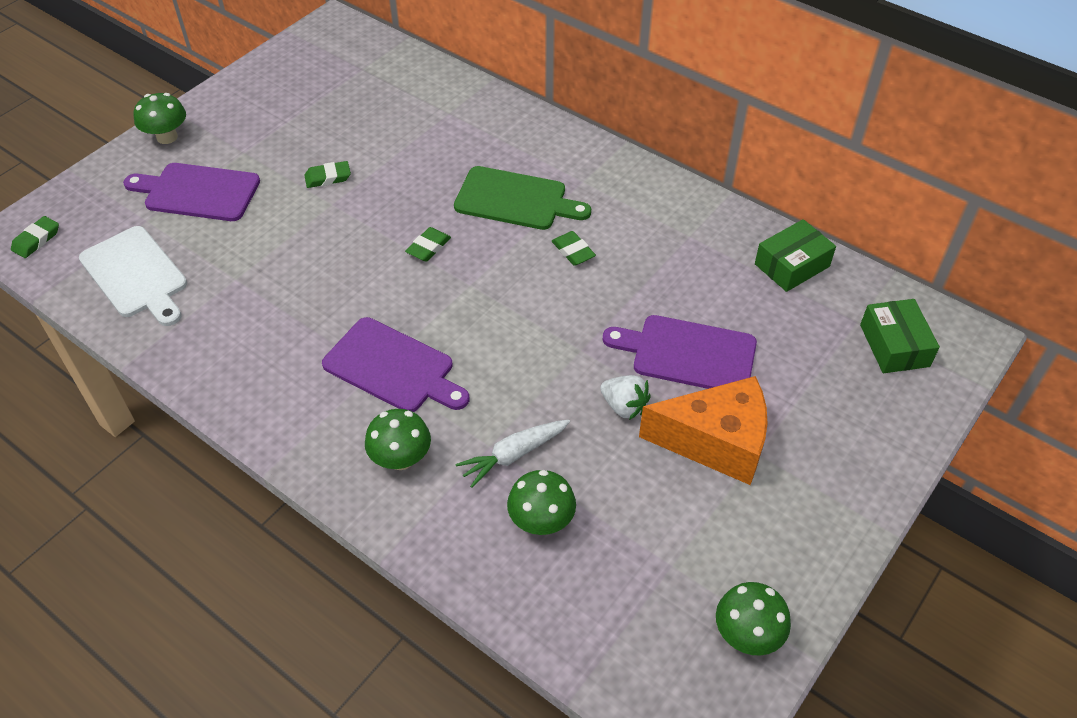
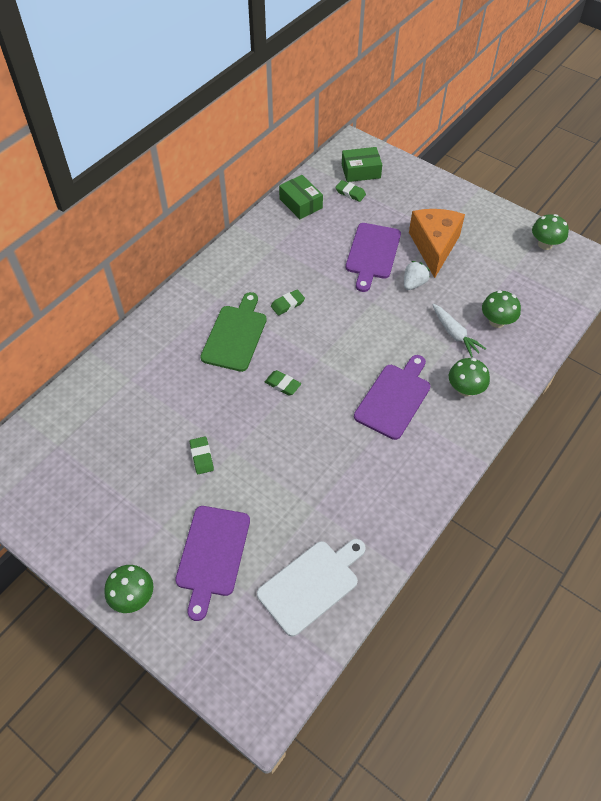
camera: 90 degrees left, 5 degrees up
green eraser [11,216,59,258] -> green eraser moved to [335,180,366,202]

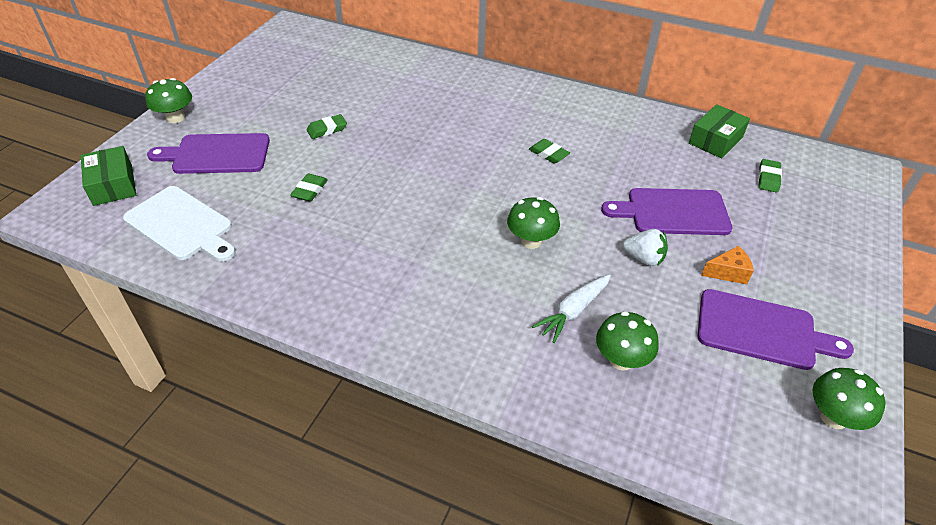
camera: 75 degrees right, 10 degrees down
green cutting board [200,292,267,372] -> none
green eraser [265,370,301,396] -> green eraser moved to [290,173,328,201]
green box [342,147,382,182] -> green box moved to [81,146,136,206]
purple cutting board [354,355,431,440] -> purple cutting board moved to [698,289,854,370]
orange cheese [409,209,465,278] -> orange cheese [701,246,754,284], size x0.45
green mushroom [449,358,490,397] -> green mushroom moved to [507,197,560,249]

